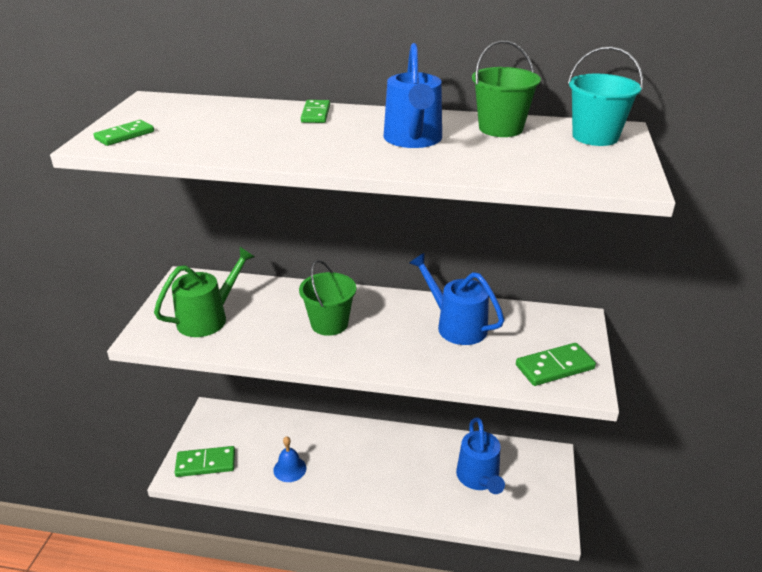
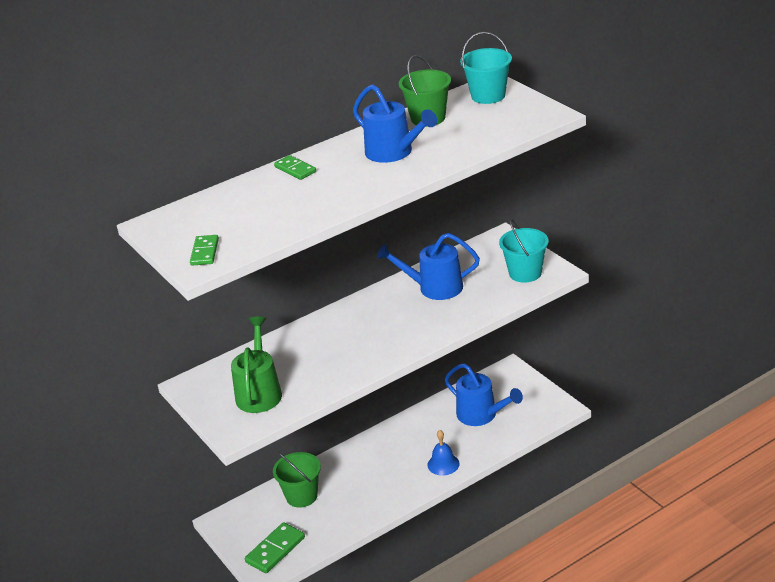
camera: 40 degrees left, 0 degrees up
blue bell [273,436,306,482] -> blue bell moved to [428,430,459,476]
green bucket [299,260,356,336] -> green bucket moved to [273,452,321,508]
green domino [516,343,596,386] -> turquoise bucket [499,219,549,283]

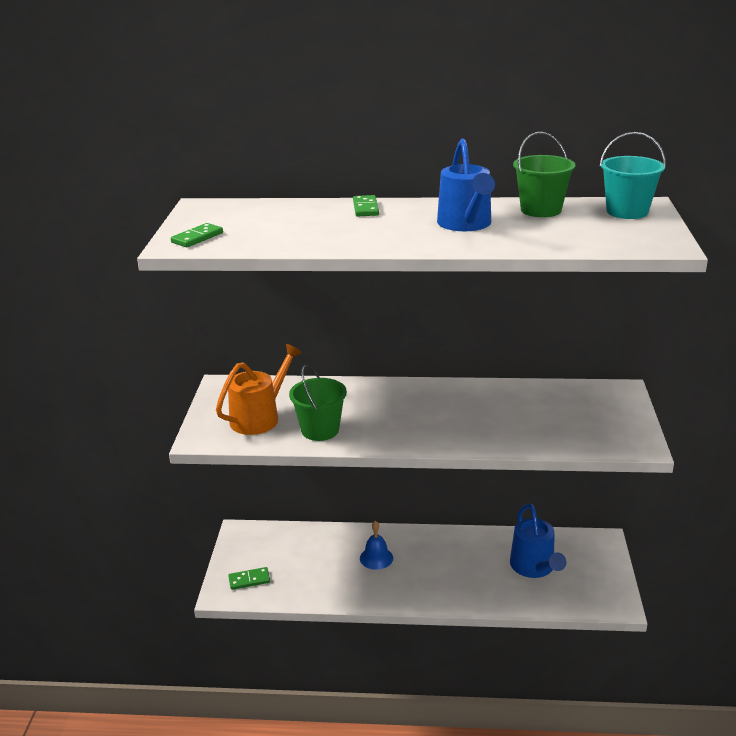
camera: 35 degrees right, 5 degrees down
green watering can [231,317,282,413] -> orange watering can [216,344,302,435]
green domino [245,522,305,573] -> green domino [228,567,270,590], size x0.66
green bucket [273,452,321,508] -> green bucket moved to [289,365,347,441]
blue watering can [377,233,480,300] -> none
blue bell [428,430,459,476] -> blue bell moved to [360,521,393,570]
turquoise bucket [499,219,549,283] -> none

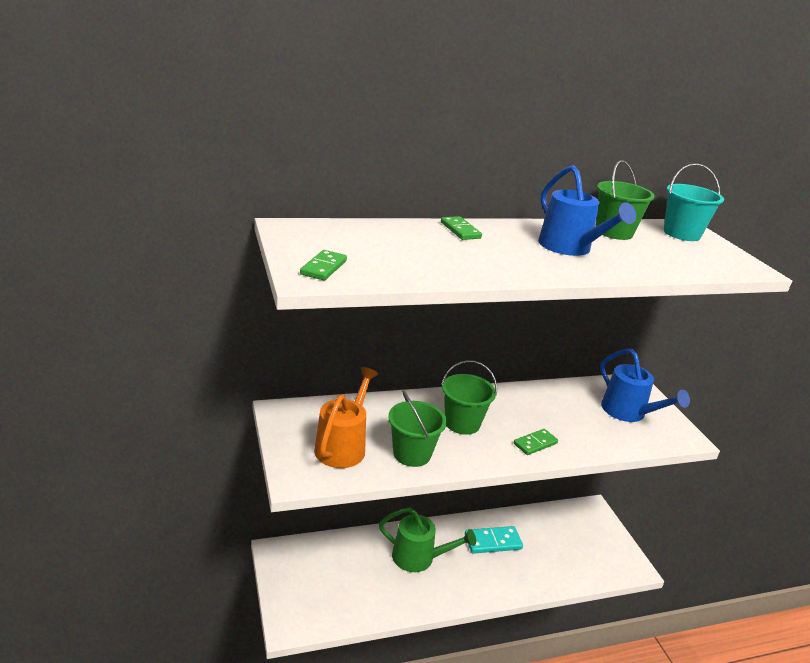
camera: 25 degrees left, 0 degrees up
green domino [228,567,270,590] -> green domino moved to [514,429,558,455]
blue bell [360,521,393,570] -> green watering can [379,507,476,572]
blue watering can [510,503,566,578] -> blue watering can moved to [600,349,690,422]
none -> green bucket [441,360,497,435]
none -> turquoise domino [465,526,523,554]

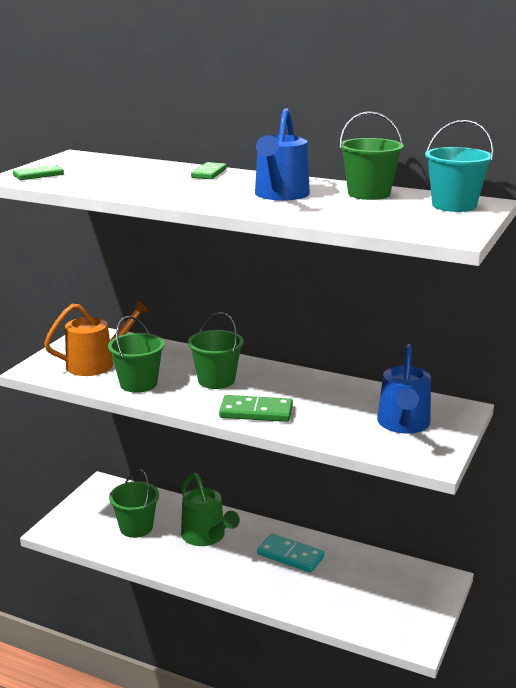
camera: 45 degrees right, 5 degrees down
green domino [514,429,558,455] -> green domino [219,395,293,422], size x1.52
none -> green bucket [109,469,159,538]

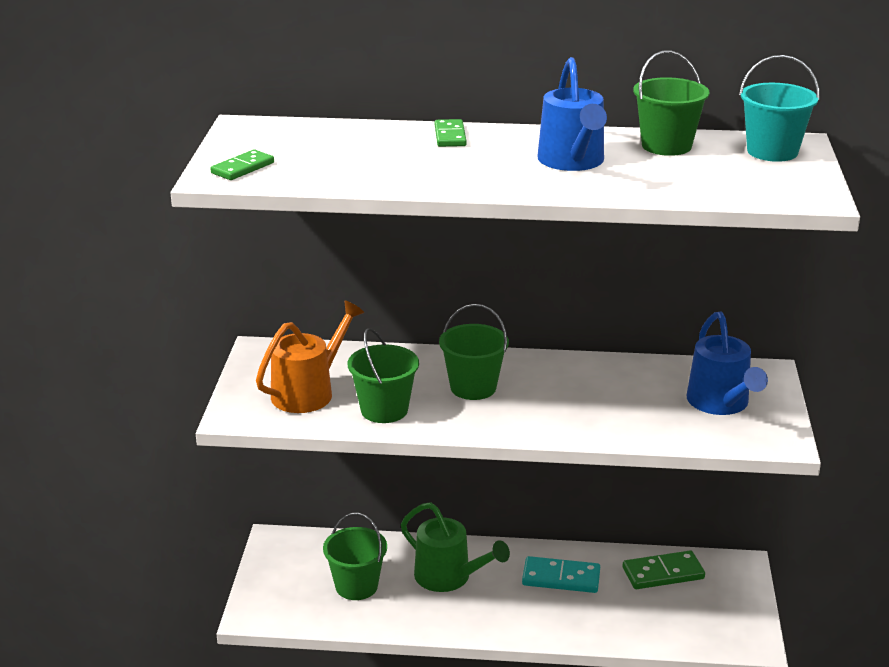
camera: 20 degrees left, 5 degrees up
green domino [219,395,293,422] -> green domino moved to [623,551,705,589]

